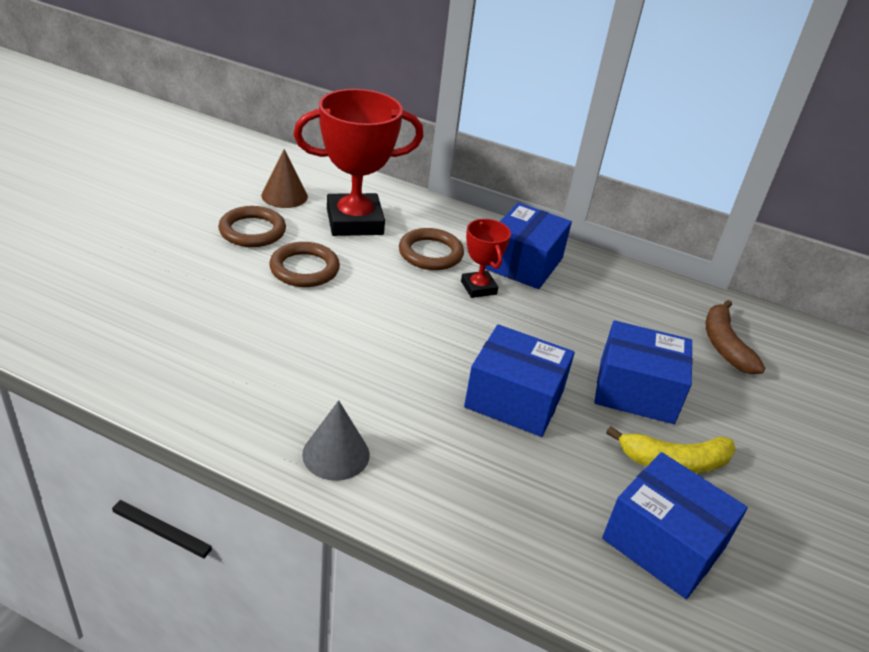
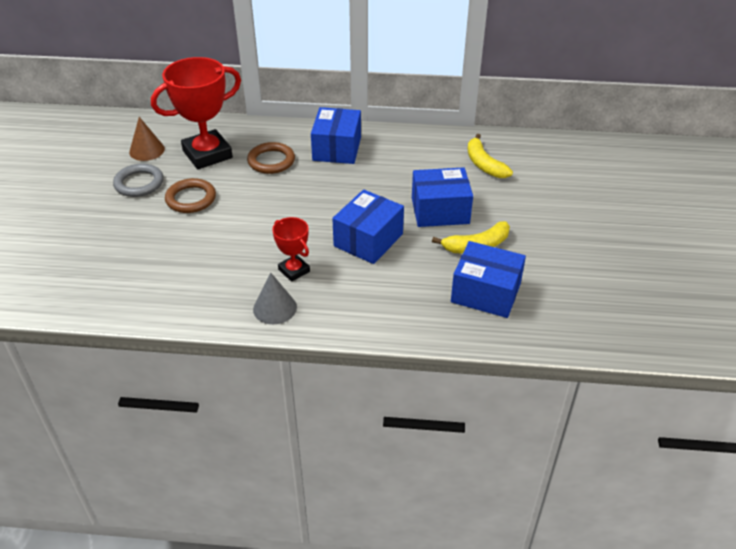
camera: 15 degrees left, 5 degrees up
brown ring [218,206,286,247] -> grey ring [113,164,164,197]
red trophy [461,219,511,298] -> red trophy moved to [272,217,310,282]
blue box [464,324,575,437] -> blue box turned 60 degrees counterclockwise [332,190,404,264]
brown banana [706,300,765,374] -> yellow banana [468,134,513,178]

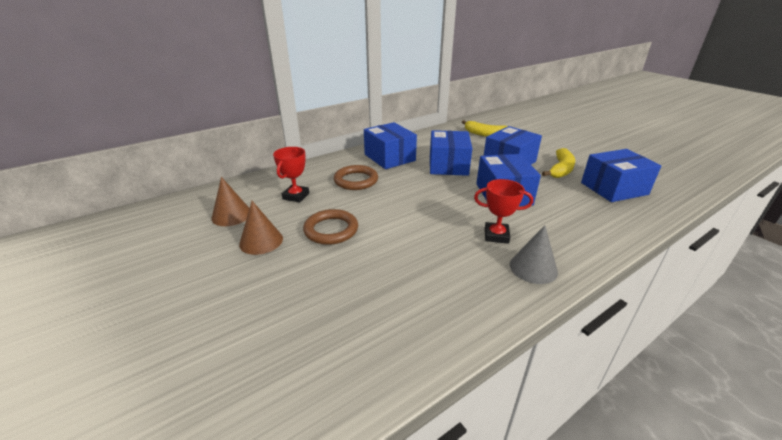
camera: 40 degrees left, 10 degrees down
grey ring [113,164,164,197] -> brown cone [239,201,283,255]
red trophy [151,57,241,169] -> red trophy [273,147,309,203], size x0.51
none -> blue box [430,130,472,176]

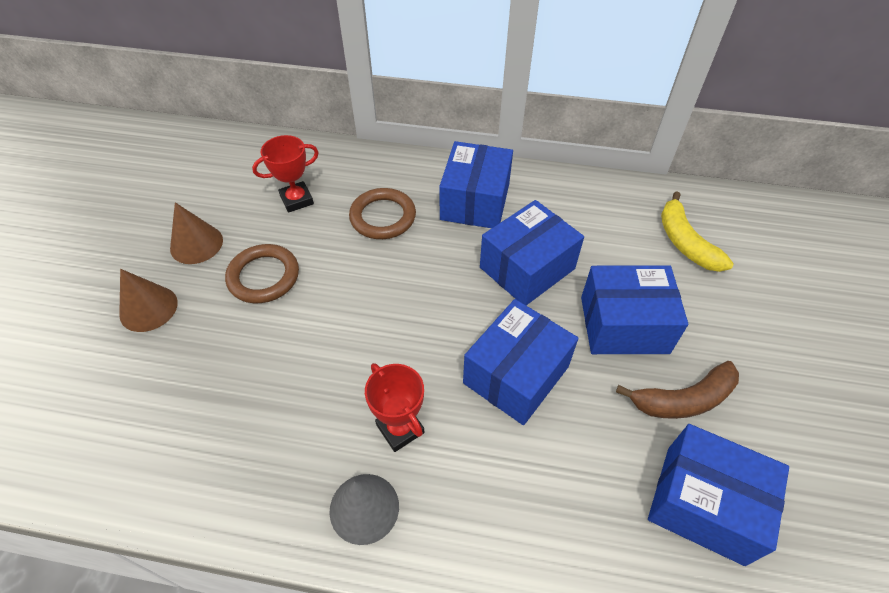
camera: 45 degrees right, 20 degrees up
brown cone [212,177,249,226] -> brown cone moved to [119,269,178,332]
yellow banana [542,148,575,178] -> brown banana [616,361,739,419]

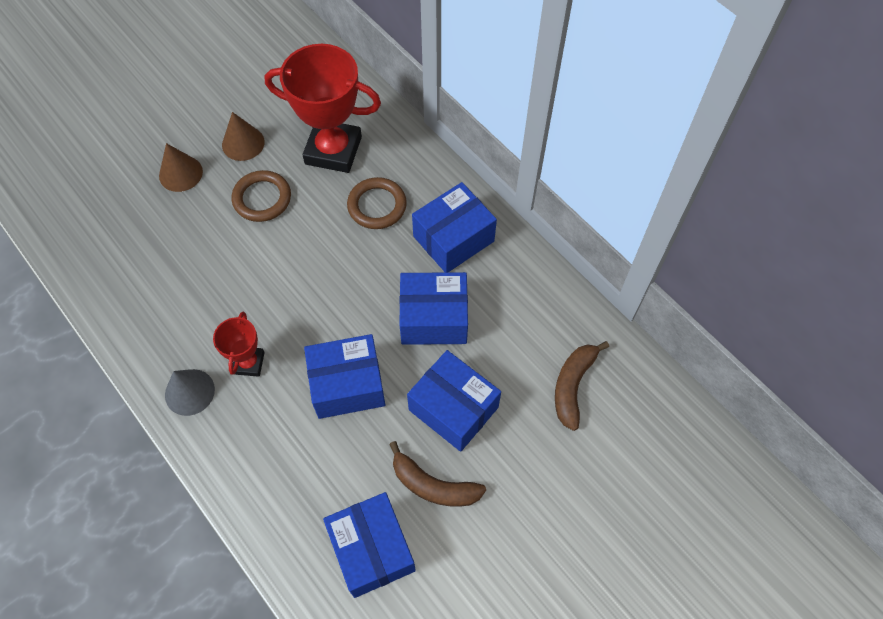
camera: 40 degrees right, 10 degrees up
red trophy [252,135,319,213] -> red trophy [265,44,381,173], size x1.96
yellow banana [661,191,734,272] -> brown banana [555,341,609,431]

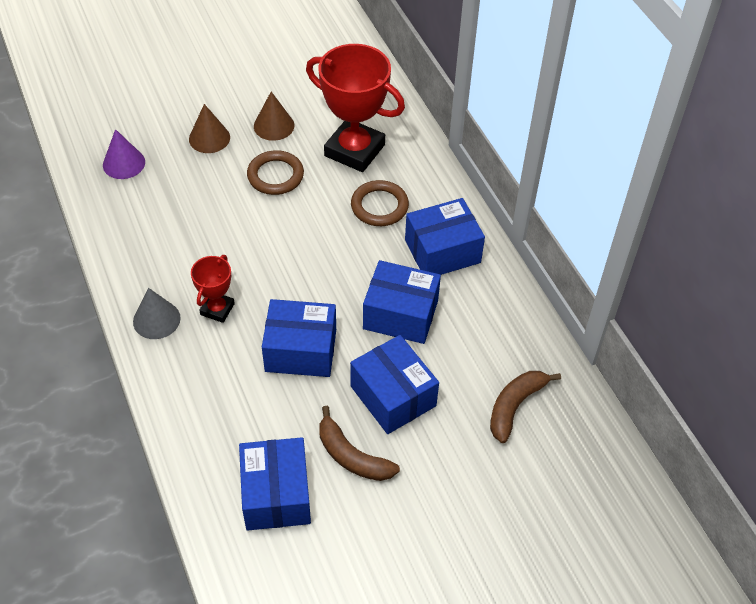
camera: 15 degrees right, 10 degrees down
none -> purple cone [103,129,145,179]

